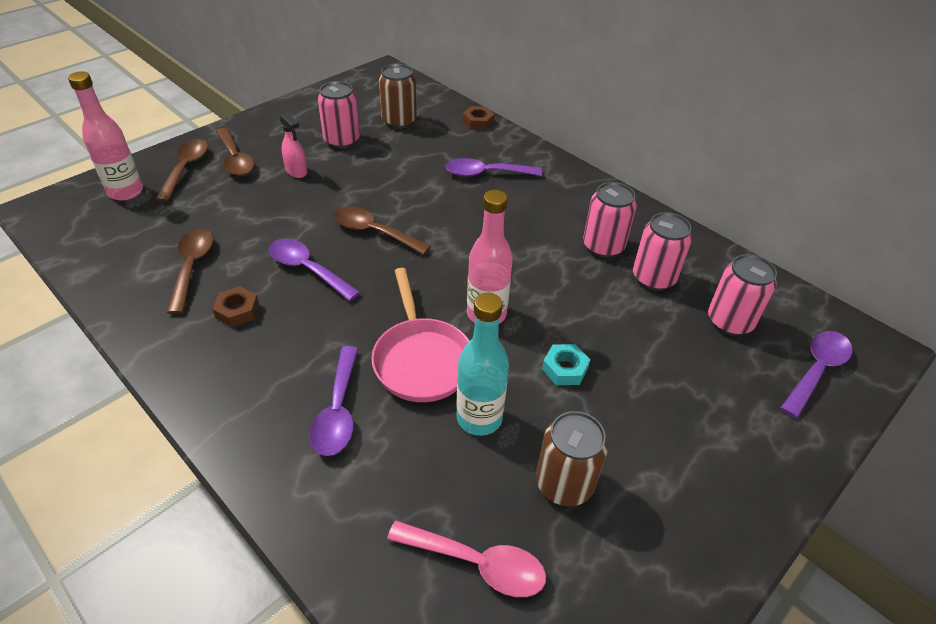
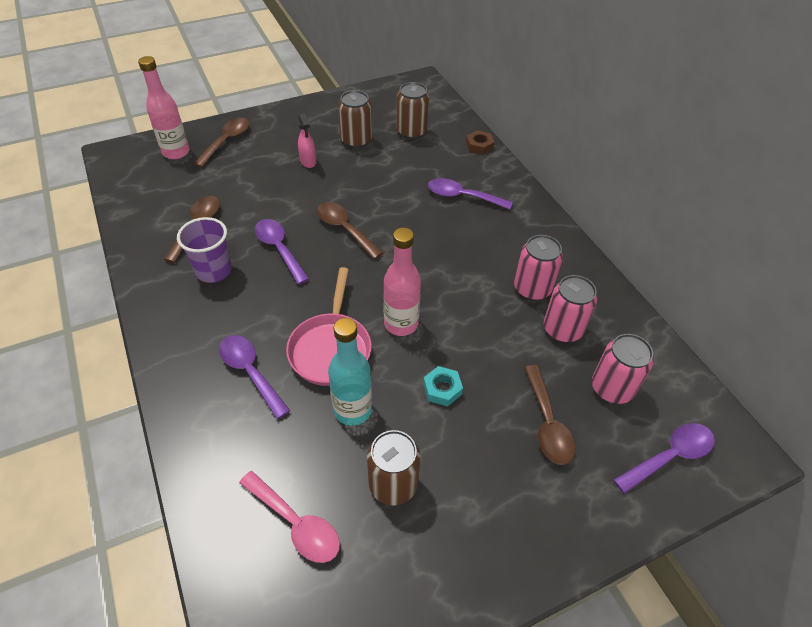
camera: 20 degrees right, 5 degrees up
brown nut [212,286,259,327] -> purple cup [177,217,232,283]
brown spoon [216,128,255,176] -> brown spoon moved to [524,365,575,465]
purple spoon [309,346,358,456] -> purple spoon turned 120 degrees clockwise [219,335,290,419]
pink can [318,81,360,149] -> brown can [338,90,372,148]

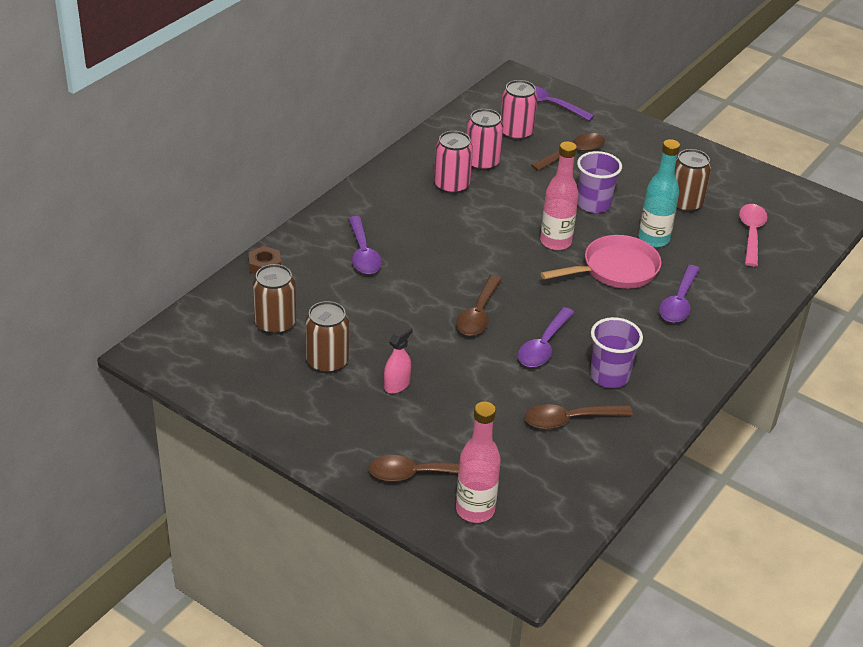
camera: 120 degrees left, 10 degrees down
turquoise nut [423,366,463,406] -> purple cup [577,151,622,213]

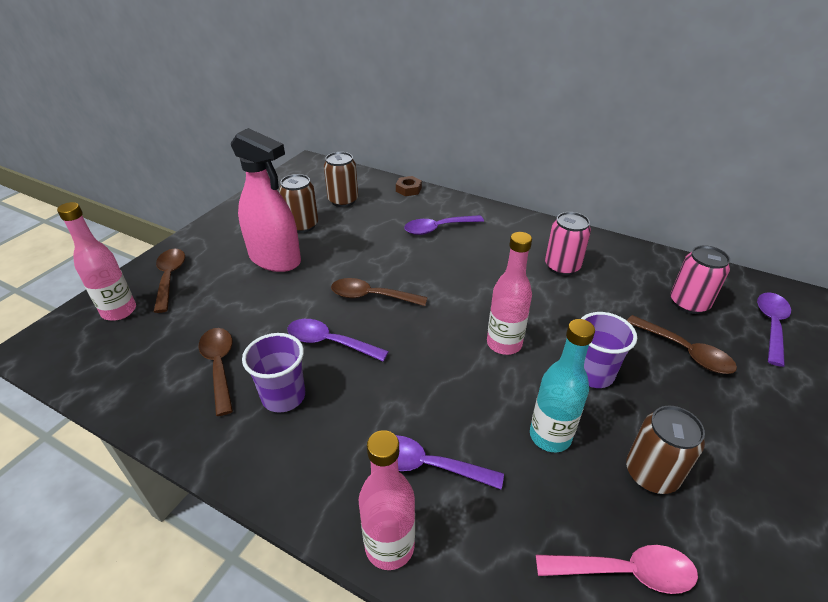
camera: 85 degrees right, 0 degrees up
pink spray bottle [384,325,413,394] -> pink spray bottle [231,128,301,272], size x2.31
pink can [466,109,503,171] -> none
pink pan [541,235,662,289] -> none
none -> pink bottle [359,430,415,570]

